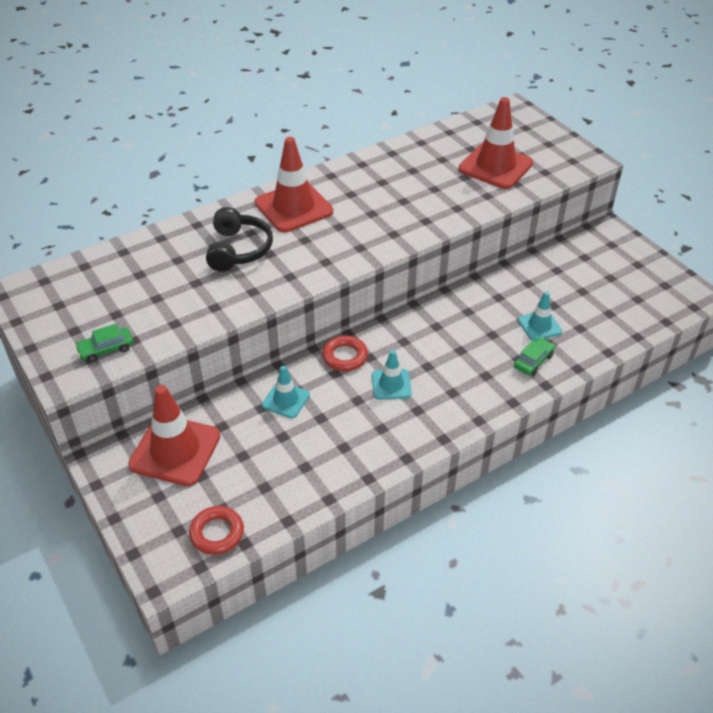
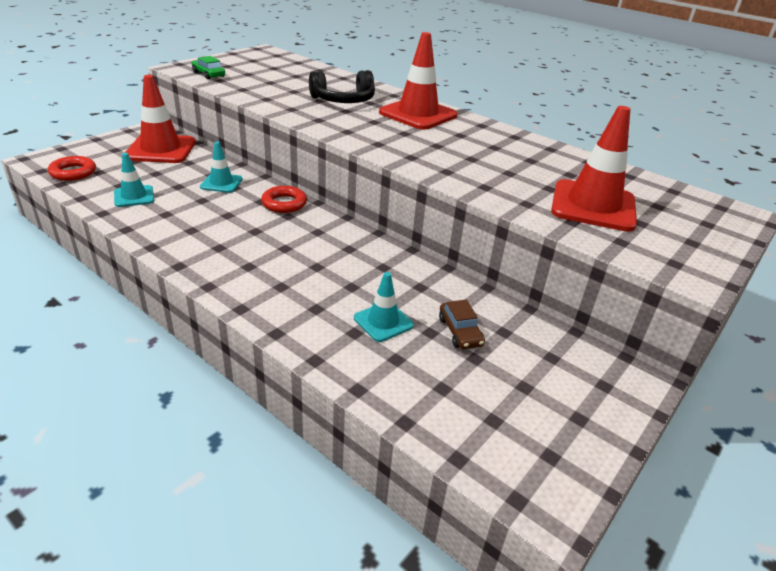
camera: 70 degrees right, 10 degrees down
turquoise traffic cone [372,350,412,400] -> turquoise traffic cone moved to [114,153,154,207]
green car [514,337,555,375] -> none
none -> brown car [439,300,485,349]

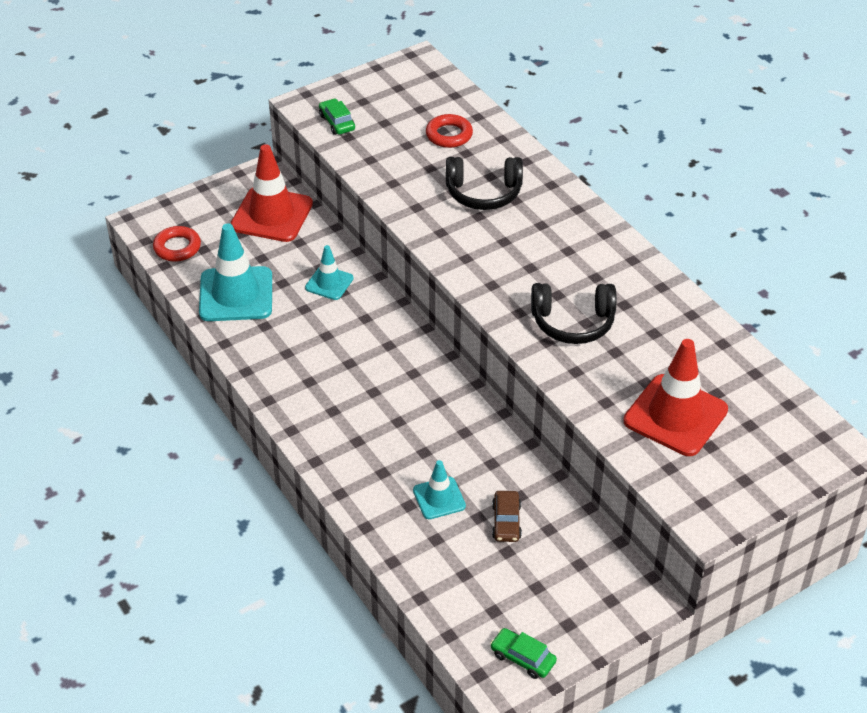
camera: 20 degrees right, 10 degrees up
turquoise traffic cone [114,153,154,207] -> turquoise traffic cone [199,223,272,321], size x1.84
red ring [261,186,307,213] -> red ring moved to [426,114,473,148]
red traffic cone [379,32,457,130] -> none
none -> green car [490,628,557,679]
none -> black headphones [531,283,617,344]

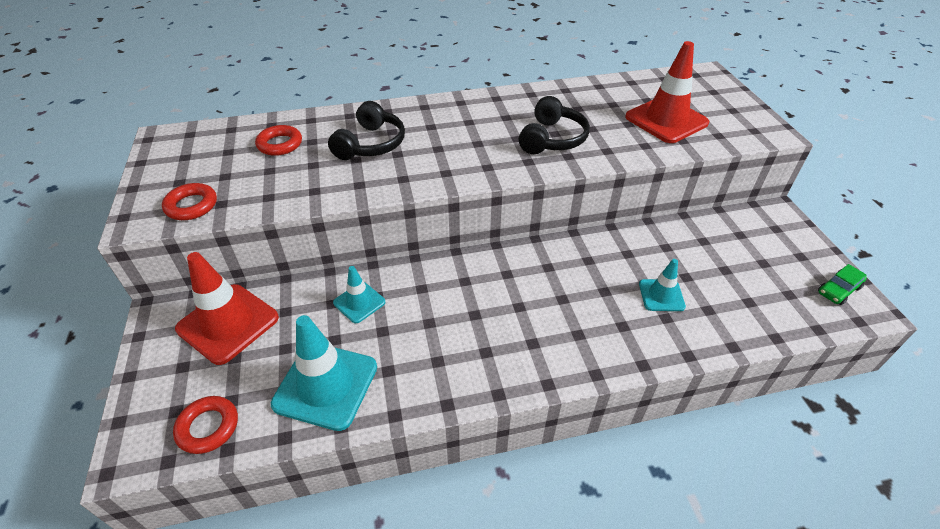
camera: 70 degrees left, 0 degrees up
green car [319,98,355,135] -> red ring [162,183,217,220]
brown car [492,491,522,542] -> none

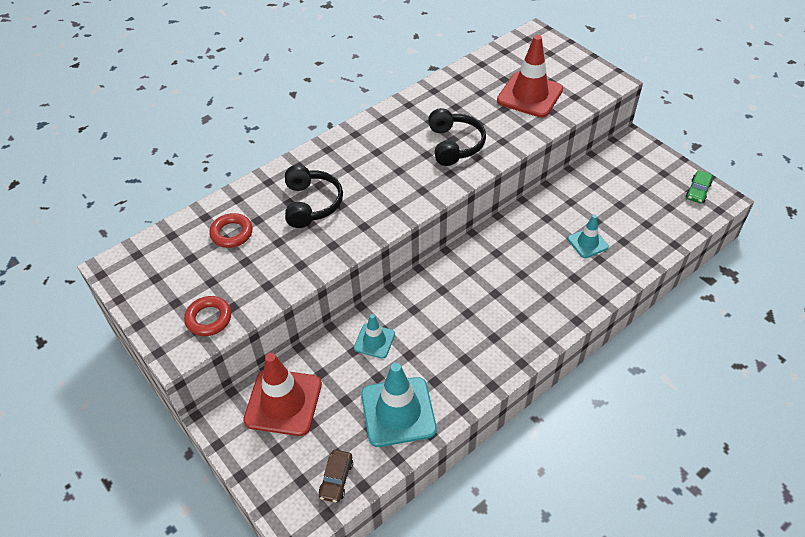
camera: 25 degrees left, 5 degrees up
red ring [173,396,238,454] -> brown car [319,450,353,503]

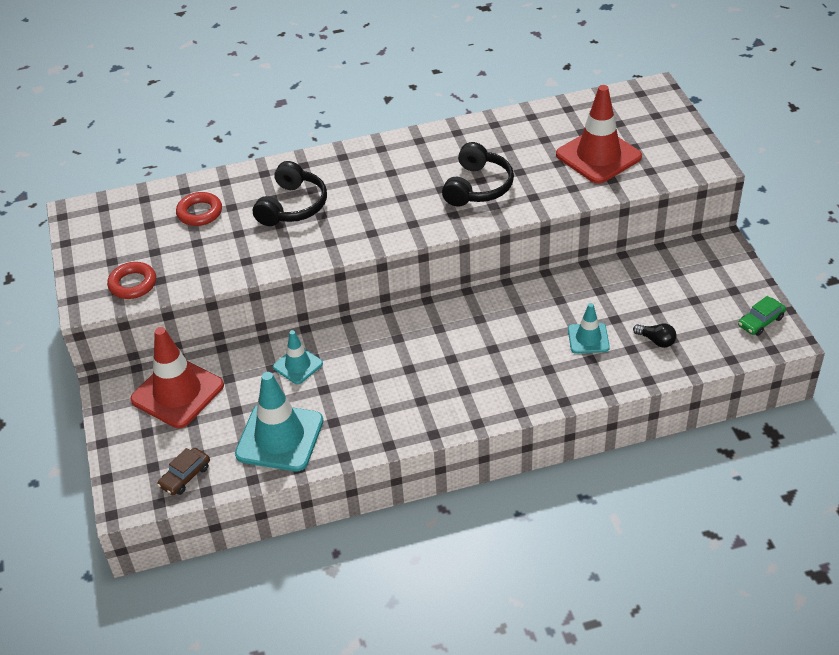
camera: 25 degrees right, 5 degrees down
none -> black light bulb [633,324,676,348]

